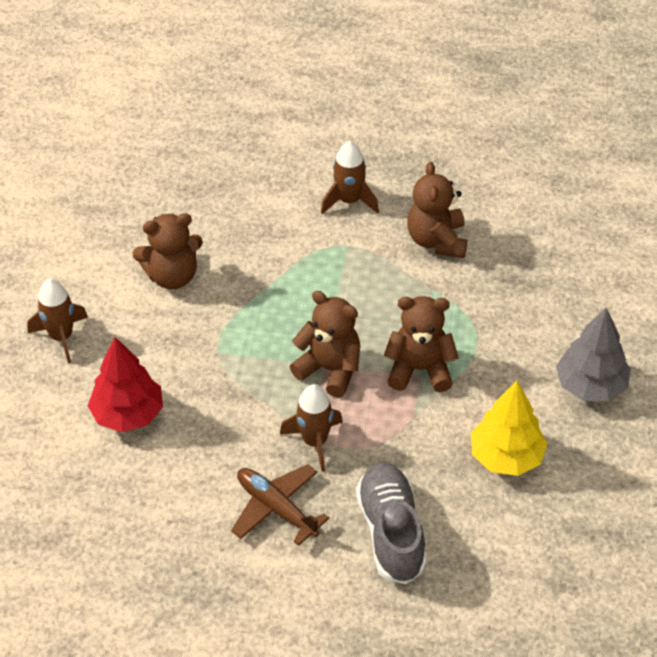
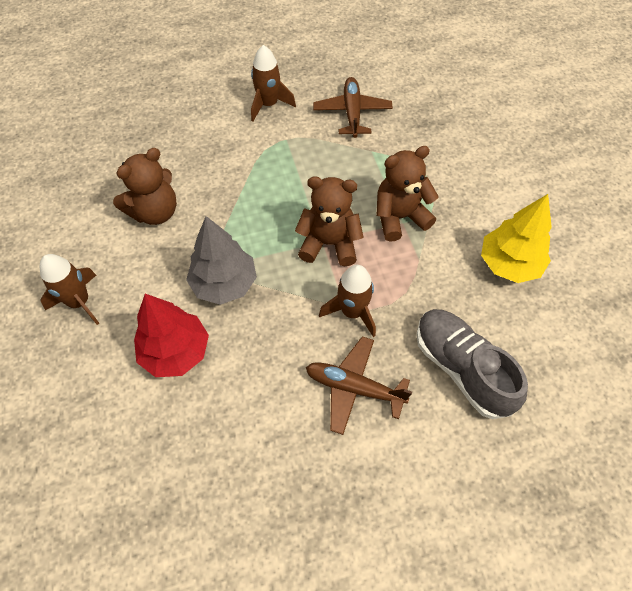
camera: 25 degrees left, 10 degrees up
brown teddy bear [407,162,467,258] -> brown plane [313,77,393,138]
grey tree [556,308,631,401] -> grey tree moved to [186,216,257,305]

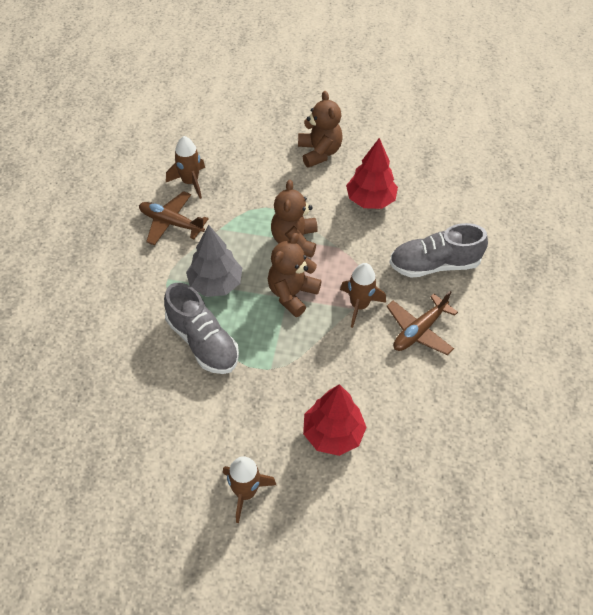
camera: 65 degrees left, 5 degrees down
brown teddy bear [113,148,177,225] -> brown teddy bear moved to [298,91,343,168]
grey tree [186,216,257,305] -> grey tree moved to [186,225,242,297]
brown rocket [251,45,296,121] -> brown rocket moved to [166,136,205,199]
yellow tree [481,194,552,283] -> red tree [346,138,398,209]
none -> grey shoe [164,283,239,374]

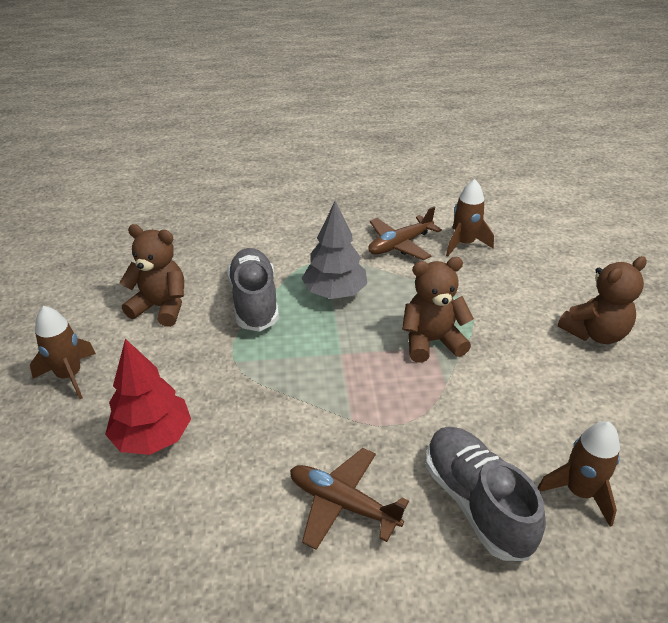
camera: 75 degrees right, 15 degrees down
brown plane [139,191,209,245] -> brown plane turned 135 degrees counterclockwise [368,206,442,260]
grey shoe [164,283,239,374] -> grey shoe turned 135 degrees clockwise [227,248,279,332]
brown teddy bear [268,233,322,317] -> brown teddy bear moved to [120,224,184,327]
brown rocket [340,263,386,328] -> brown rocket moved to [537,421,620,527]
red tree [346,138,398,209] -> none

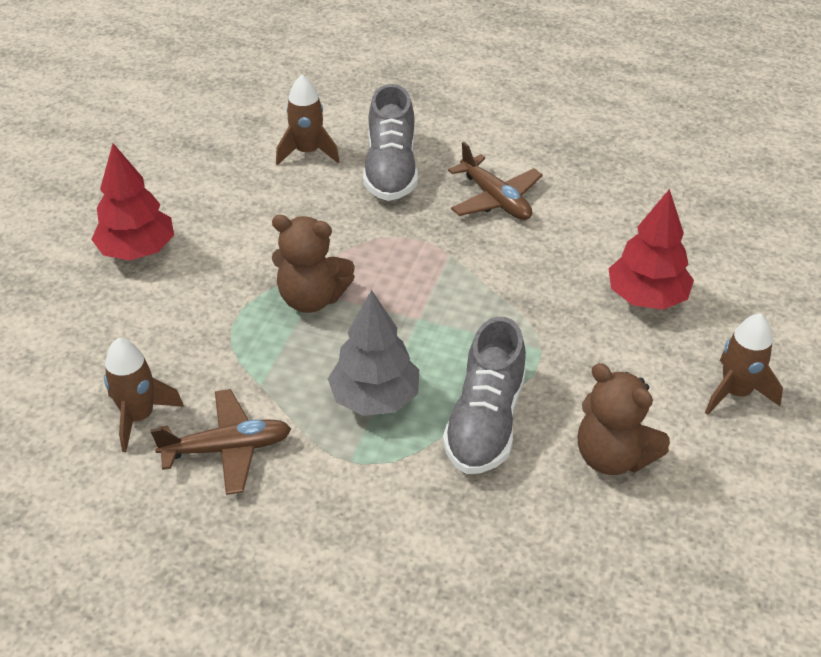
camera: 155 degrees left, 5 degrees up
brown teddy bear [558,256,647,344] -> red tree [91,143,174,261]

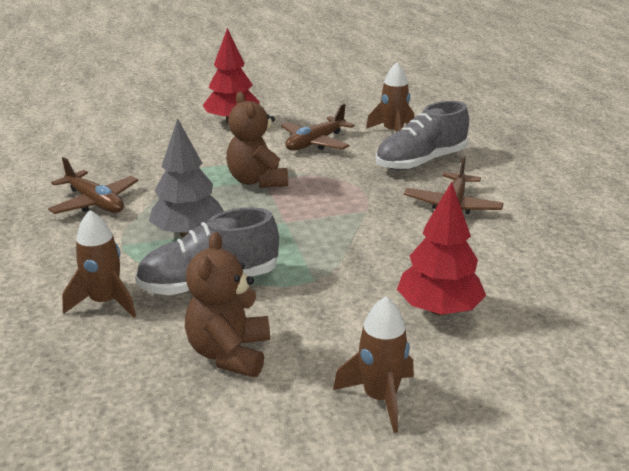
camera: 55 degrees right, 15 degrees down
brown rocket [104,338,184,452] -> brown rocket moved to [62,210,136,318]
none -> brown plane [281,104,355,151]

